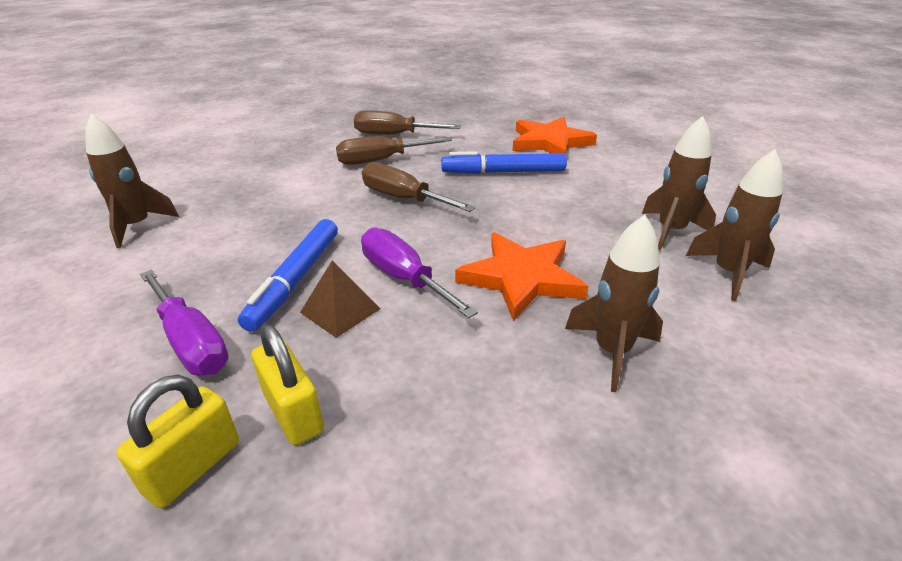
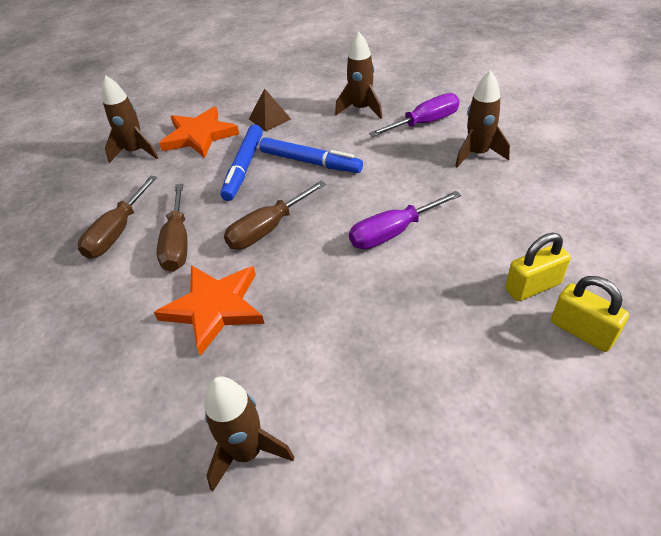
camera: 75 degrees left, 10 degrees up
purple screwdriver [140,270,229,376] -> purple screwdriver moved to [369,93,460,137]
blue marker [238,219,338,332] -> blue marker moved to [259,137,363,173]
brown pyramid [300,261,380,338] -> brown pyramid moved to [249,88,291,132]
orange star [455,232,589,321] -> orange star moved to [154,265,265,356]
brown rocket [686,149,783,301] -> brown rocket moved to [102,75,158,163]

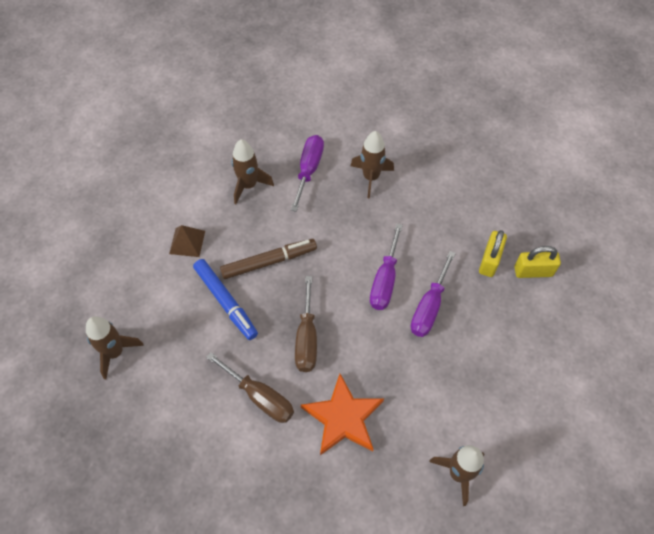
camera: 50 degrees left, 15 degrees up
brown screwdriver [78,176,157,259] -> none
orange star [159,106,239,158] -> none
blue marker [259,137,363,173] -> brown marker [220,239,317,279]
none -> purple screwdriver [411,251,456,337]

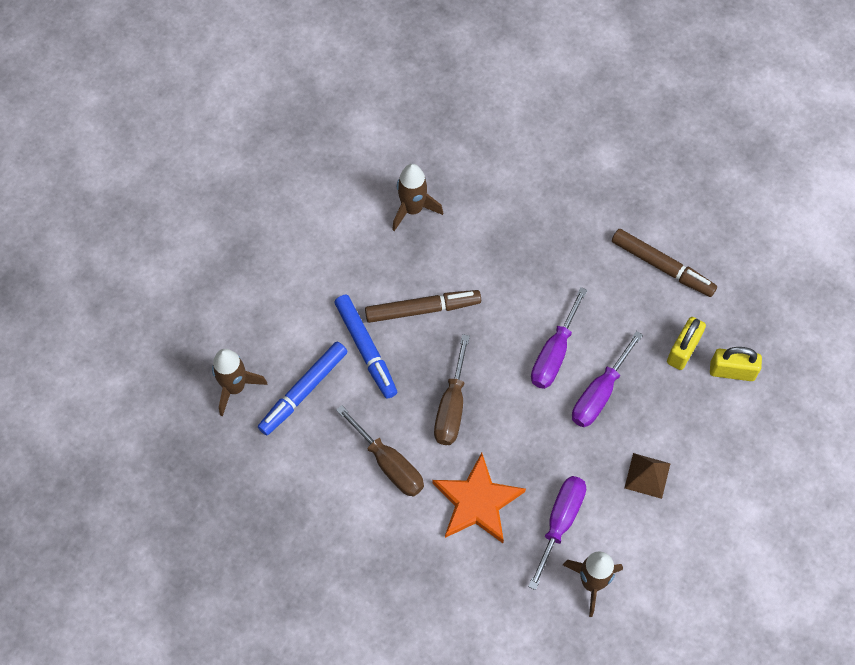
camera: 10 degrees right, 5 degrees up
brown pyramid [169,225,205,257] -> brown pyramid moved to [625,453,671,499]
purple screwdriver [291,135,324,212] -> purple screwdriver moved to [528,476,586,590]
brown rocket [351,131,394,199] -> none
none -> blue marker [258,342,348,435]
none -> brown marker [612,229,717,297]

